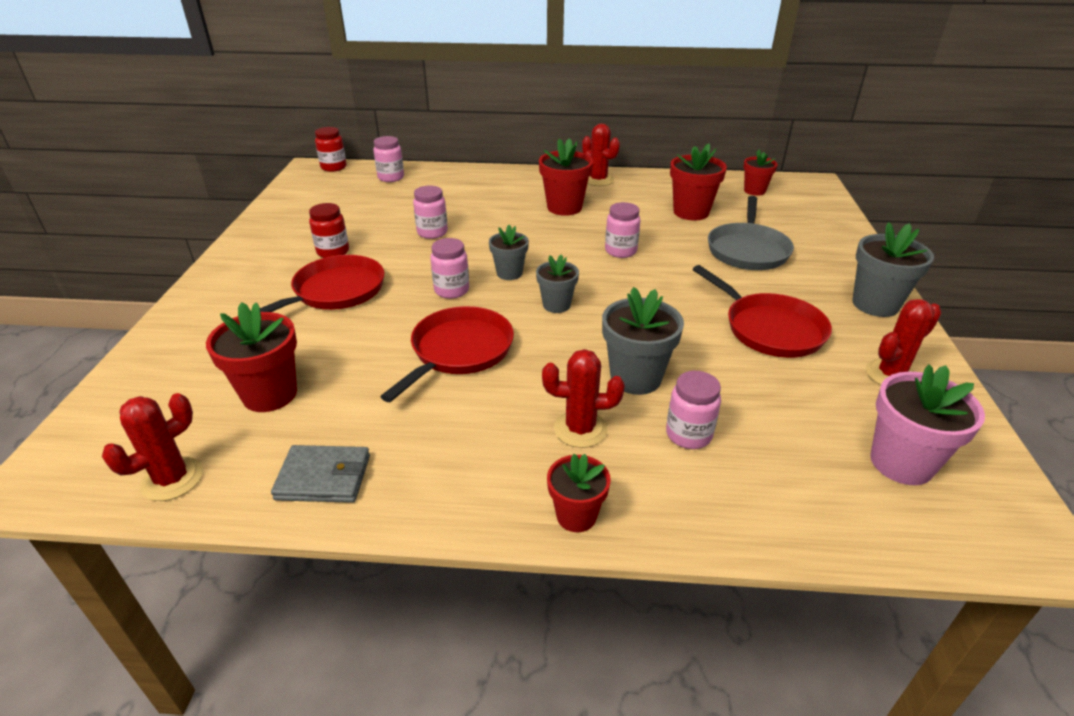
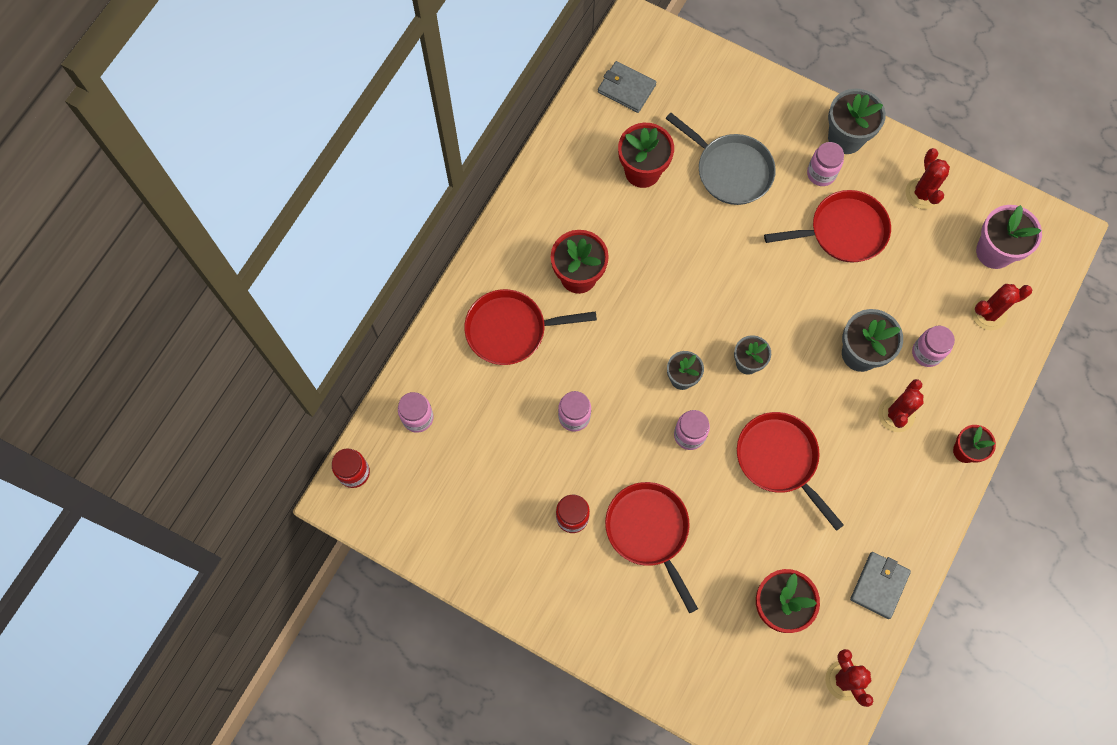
camera: 65 degrees left, 35 degrees up
red cactus [582,123,620,186] -> red cactus moved to [971,284,1032,330]
pink jar [605,202,640,258] -> pink jar moved to [807,142,844,186]
red flower pot [743,150,778,196] -> grey wallet [598,61,656,113]
none -> red pan [464,289,597,365]

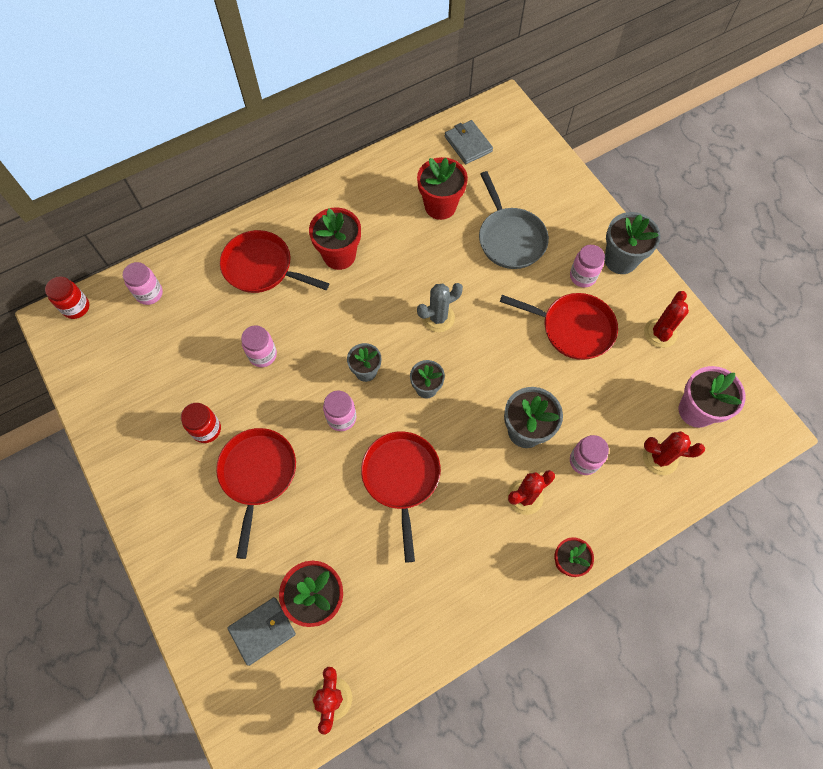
camera: 30 degrees right, 5 degrees down
grey wallet [850,552,911,619] -> grey wallet moved to [228,597,296,666]
none -> grey cactus [417,283,463,332]

